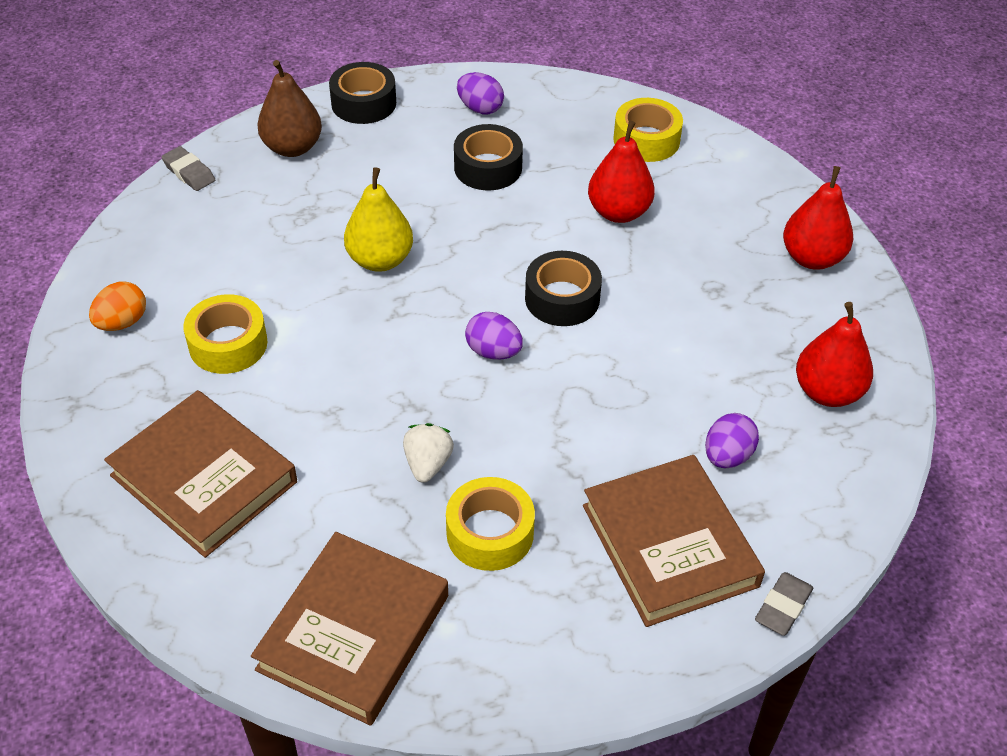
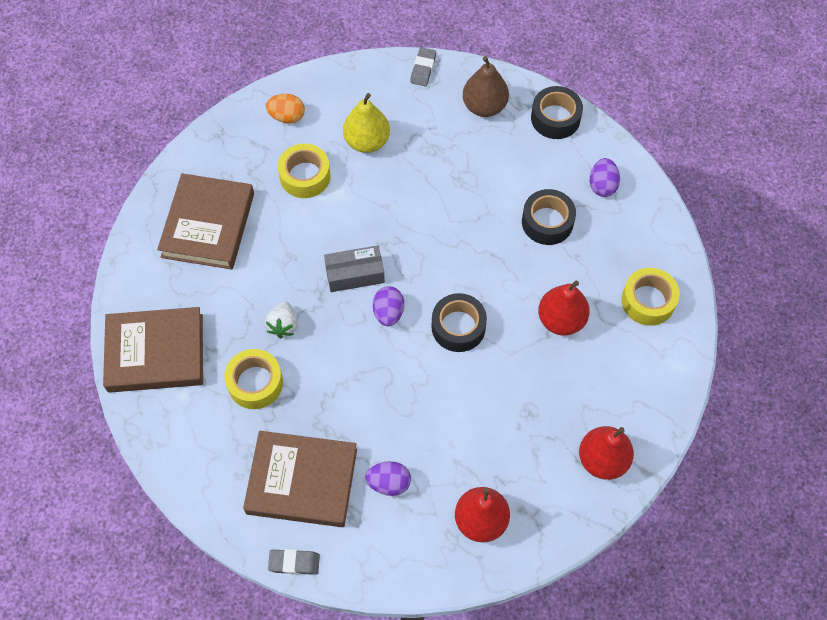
camera: 60 degrees right, 15 degrees up
yellow pear [344,167,413,272] -> yellow pear moved to [343,93,390,153]
white strawberry [403,423,454,483] -> white strawberry turned 120 degrees clockwise [265,302,298,338]
brown book [583,455,765,627] -> brown book turned 60 degrees clockwise [243,431,357,527]
none -> grey box [324,245,385,292]

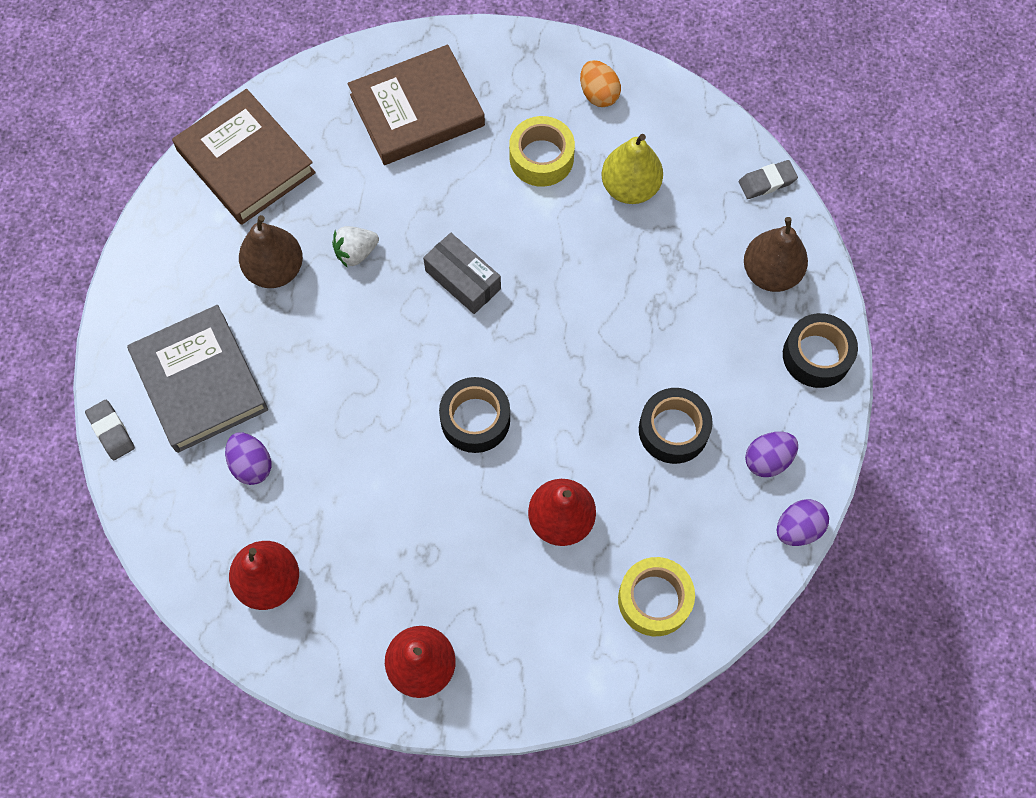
camera: 55 degrees right, 5 degrees up
yellow tape [224,349,283,409] -> brown pear [239,215,303,288]
brown book [243,431,357,527] -> grey book [127,305,268,453]
purple egg [373,286,404,326] -> purple egg moved to [776,499,829,546]

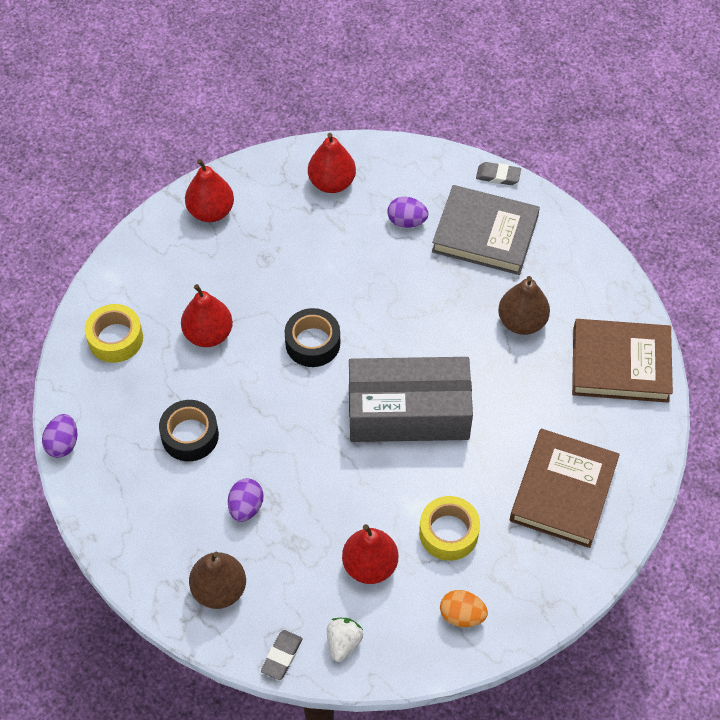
camera: 135 degrees right, 10 degrees down
white strawberry [332,226,379,268] -> white strawberry moved to [327,618,363,662]
grey box [423,233,501,314] -> grey box [349,357,473,442], size x2.02
yellow pear [602,134,663,204] -> red pear [342,524,398,584]
purple egg [745,432,798,477] -> purple egg moved to [228,478,263,522]
black tape [783,313,858,388] -> none

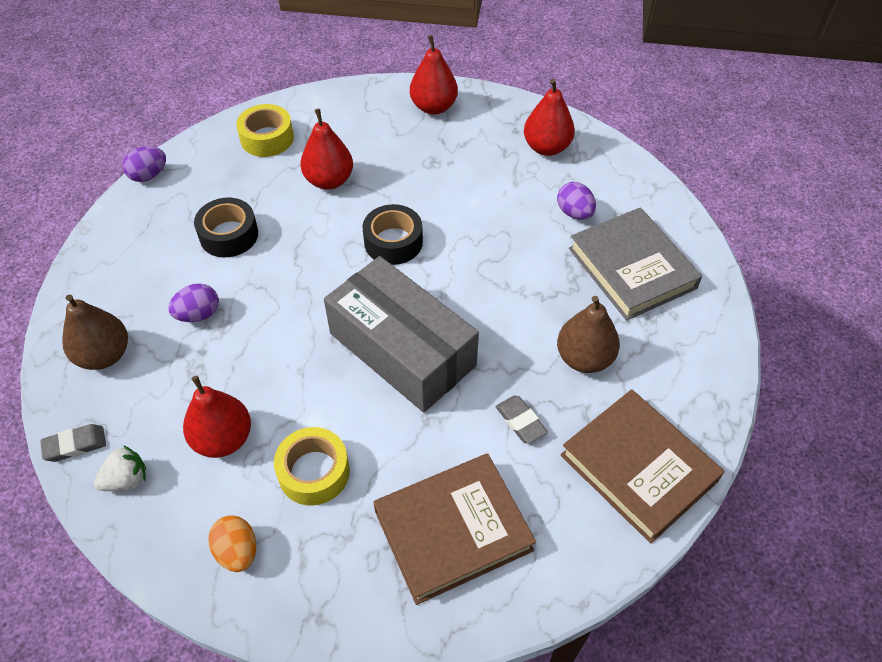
camera: 45 degrees right, 5 degrees down
grey eraser [476,162,521,185] -> grey eraser moved to [496,396,548,444]

